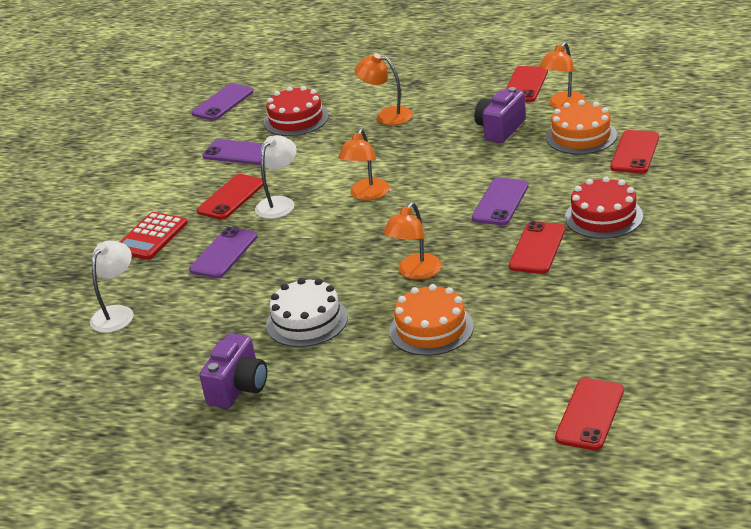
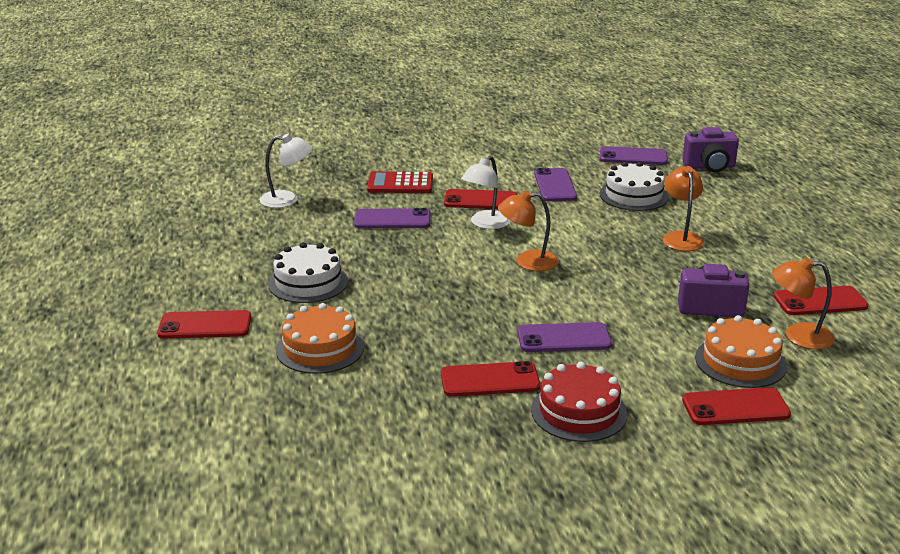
camera: 60 degrees right, 5 degrees down
purple camera [199,333,267,409] -> purple camera moved to [682,127,739,172]
white lamp [255,135,297,219] -> white lamp turned 120 degrees clockwise [461,156,510,229]
red cake [264,86,329,136] -> white cake [600,162,669,211]
orange lamp [383,202,442,279] -> none
red phone [555,378,624,450] -> red phone moved to [157,310,251,339]

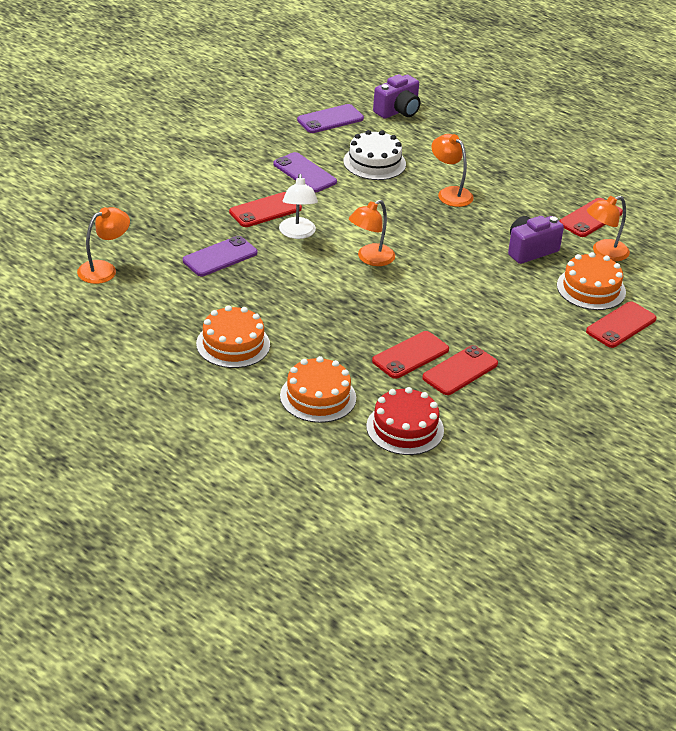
camera: 40 degrees left, 10 degrees up
red phone [157,310,251,339] -> red phone moved to [372,331,449,379]
white lamp [260,134,313,208] -> orange lamp [77,207,130,284]
white cake [268,242,348,303] -> orange cake [196,305,270,368]
red calculator [367,171,433,193] -> none
purple phone [517,322,612,352] -> none
red cake [531,362,627,442] -> red cake moved to [366,387,444,455]

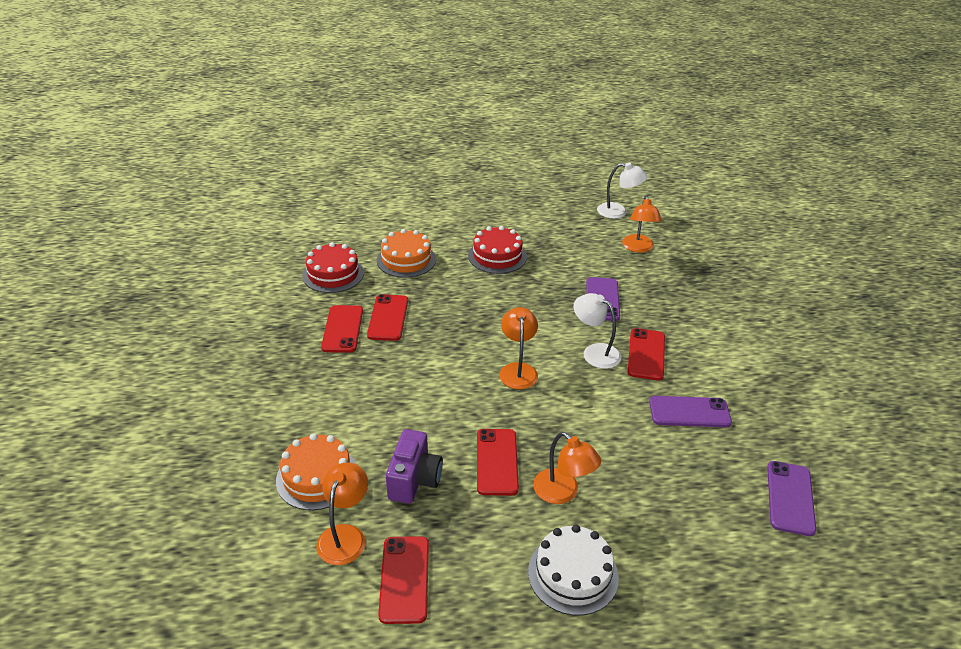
camera: 135 degrees right, 0 degrees up
orange cake [196,305,270,368] -> red cake [468,226,527,274]
white cake [343,130,406,180] -> white cake moved to [528,524,619,616]
purple camera [373,74,420,119] -> none
orange lamp [431,134,474,207] -> orange lamp turned 45 degrees clockwise [533,432,601,504]
red phone [586,301,657,348] -> red phone moved to [477,429,519,496]
none -> white lamp [597,162,647,219]

